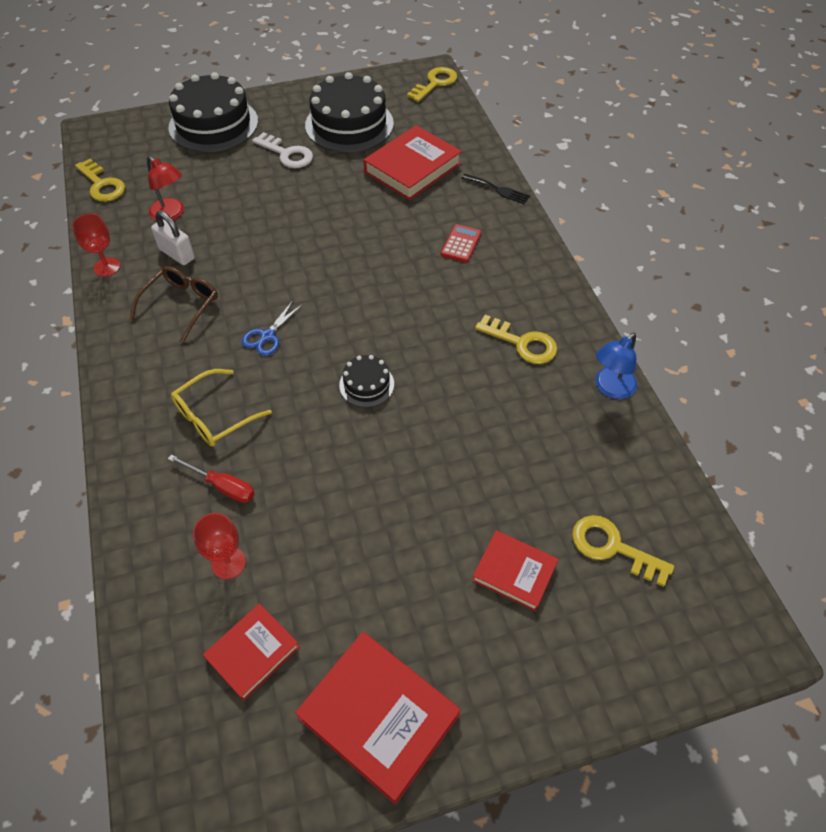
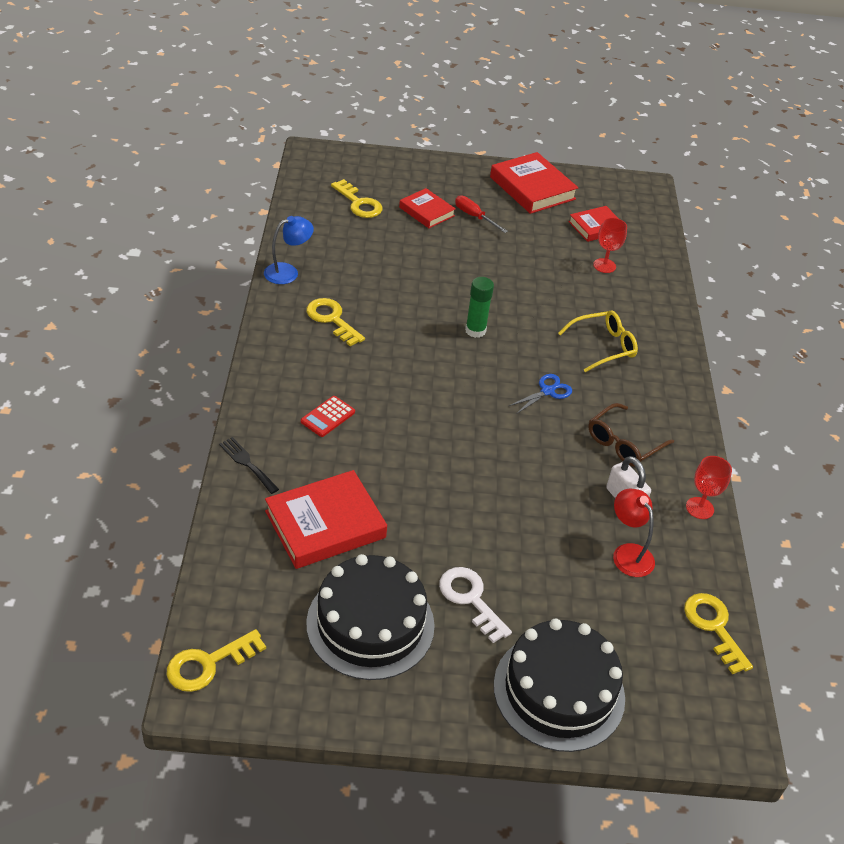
camera: 165 degrees left, 10 degrees down
red screwdriver [168,454,255,503] -> red screwdriver moved to [455,196,508,233]
black cake [339,355,394,407] -> green glue stick [465,277,494,338]

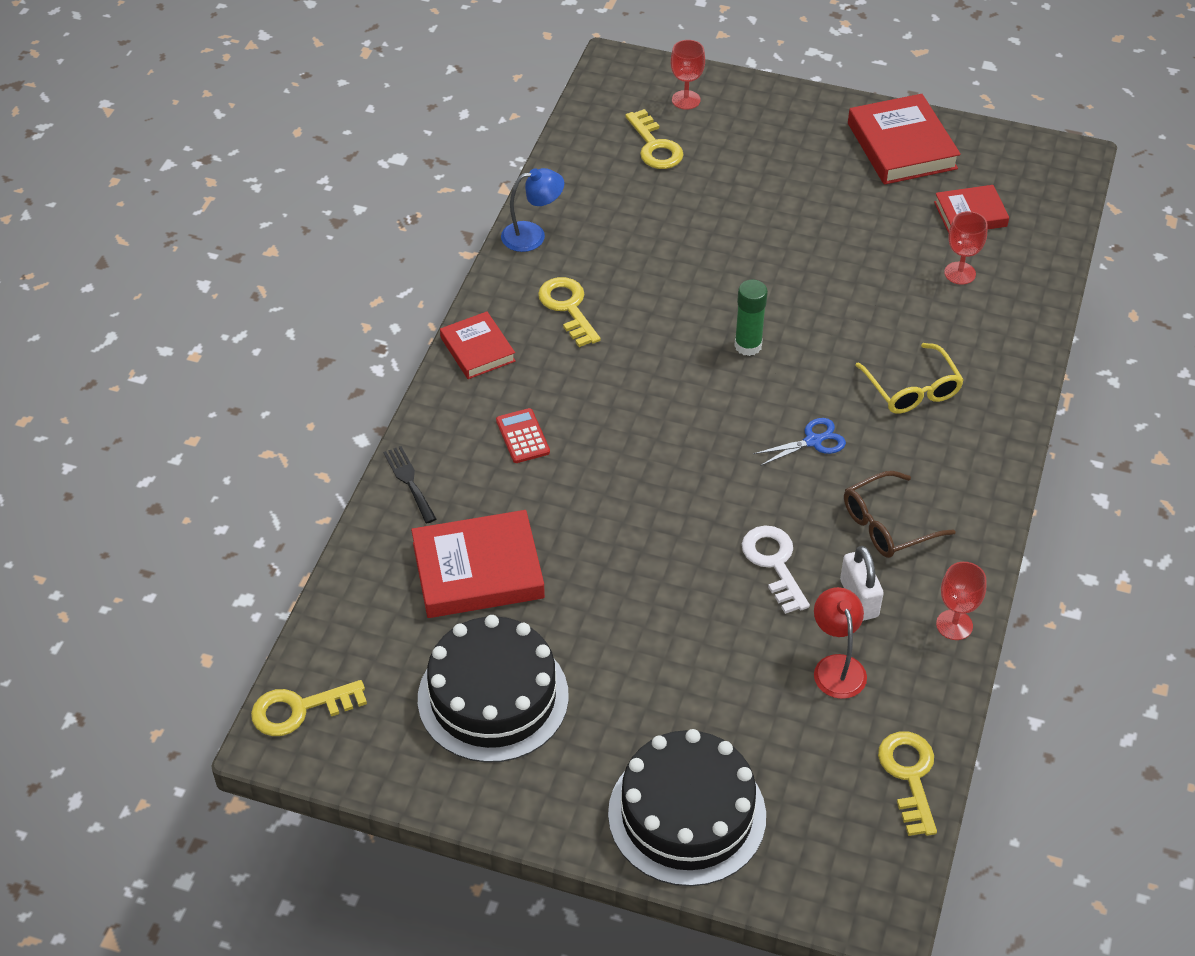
camera: 20 degrees right, 5 degrees up
red calculator [301,396,355,437] -> red calculator turned 105 degrees clockwise [496,408,550,463]
red book [399,188,456,228] -> red book moved to [440,311,516,379]
white key [439,567,512,643] -> white key moved to [742,526,810,614]
red screwdriver [455,196,508,233] -> none
yellow glasses [558,311,638,372] -> yellow glasses turned 75 degrees clockwise [855,343,964,413]
none -> red goblet [671,40,705,110]

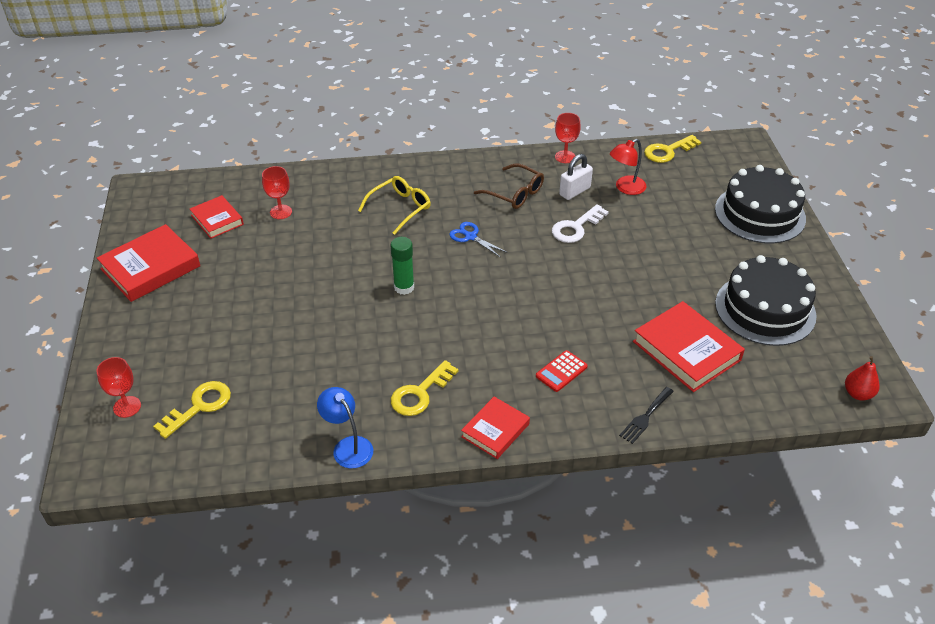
camera: 115 degrees left, 5 degrees down
yellow key [251,680,367,736] -> red pear [845,356,880,400]

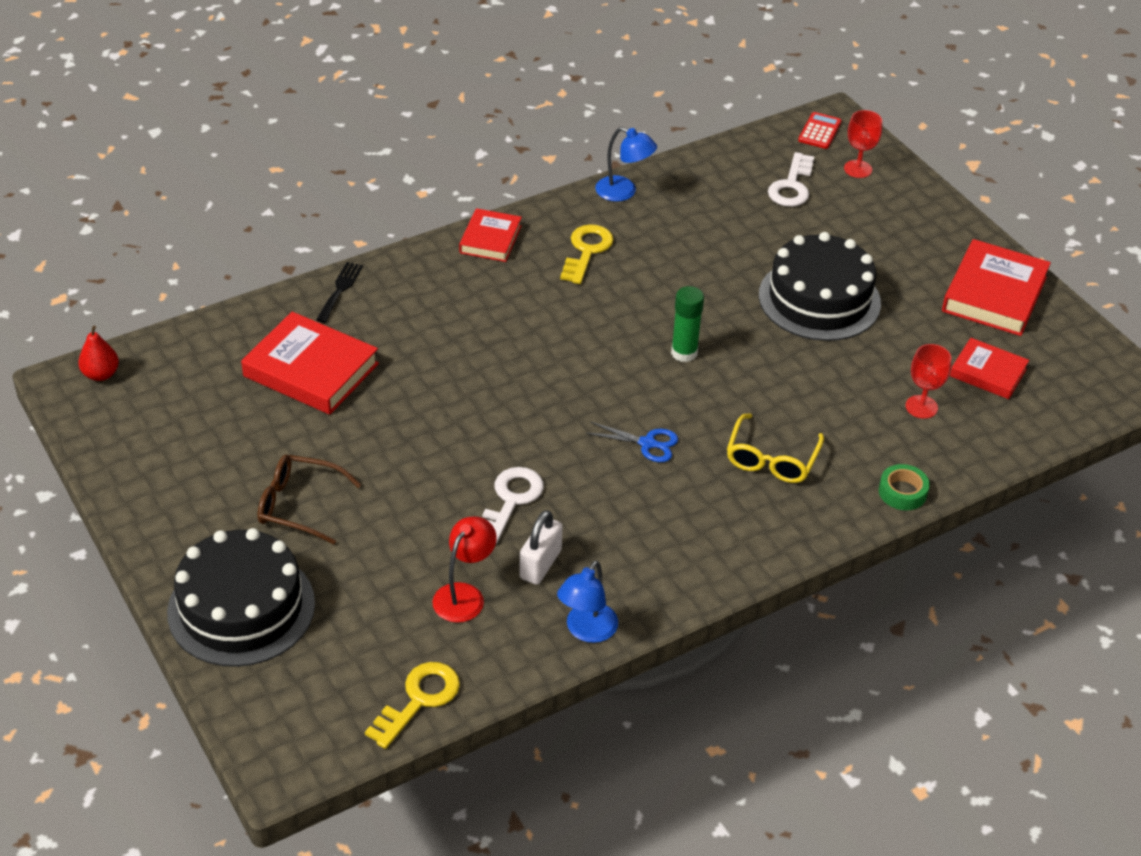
camera: 155 degrees right, 0 degrees up
yellow key [153,381,231,439] -> white key [768,152,814,207]
brown glasses [474,164,544,209] -> brown glasses moved to [258,455,361,544]
red calculator [536,350,588,392] -> red calculator moved to [798,112,842,149]
red goblet [555,113,581,163] -> blue lamp [557,560,618,643]
black cake [715,255,816,346] -> black cake moved to [759,232,881,341]
none -> green tape [879,464,930,510]

